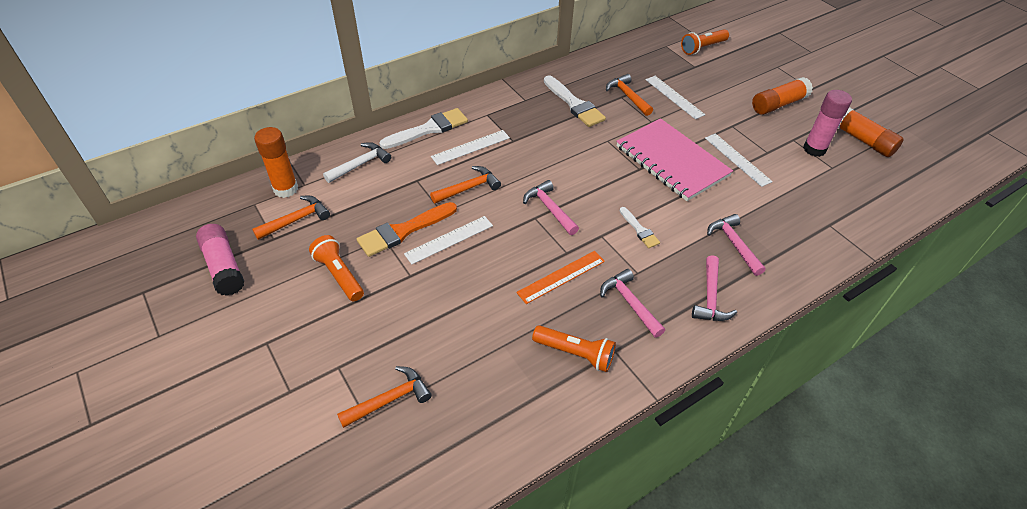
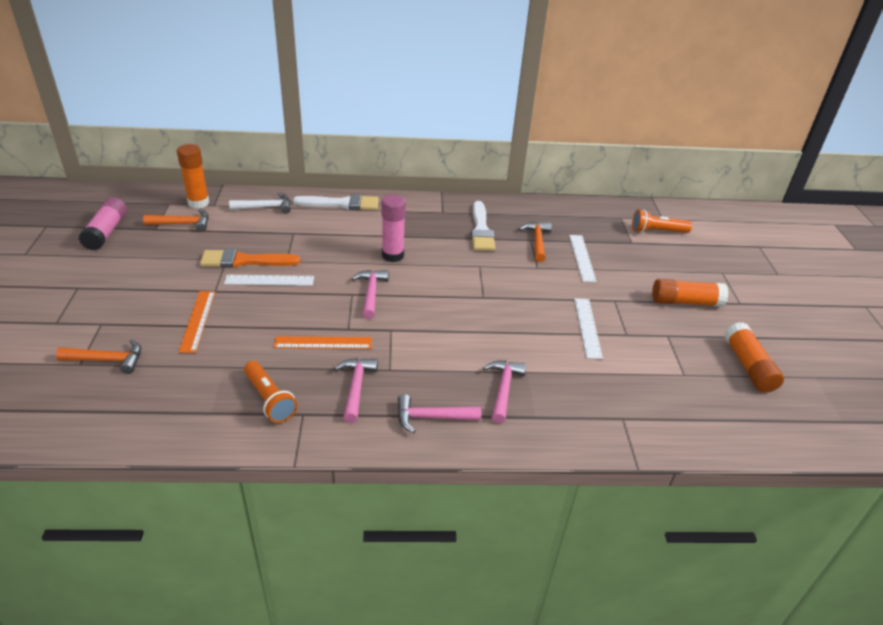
camera: 30 degrees right, 10 degrees down
orange flashlight [309,235,364,301] -> none
orange hammer [430,166,501,203] -> none
white ruler [431,130,510,165] -> none
pink notebook [616,118,733,201] -> none
white brush [620,207,660,248] -> none
pink hammer [692,255,737,321] -> pink hammer turned 45 degrees clockwise [398,394,481,434]
pink glue stick [803,90,852,157] -> pink glue stick moved to [381,194,406,262]
none -> orange ruler [178,291,215,353]

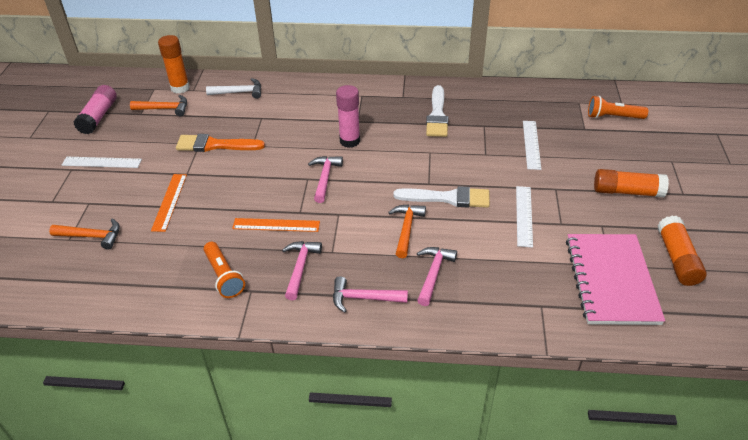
camera: 10 degrees right, 5 degrees up
white ruler [224,275,314,286] -> white ruler moved to [62,157,142,168]
white brush [293,194,379,210] -> white brush moved to [393,186,490,208]
orange hammer [519,222,552,262] -> orange hammer moved to [388,205,426,258]
none -> pink notebook [566,234,665,325]

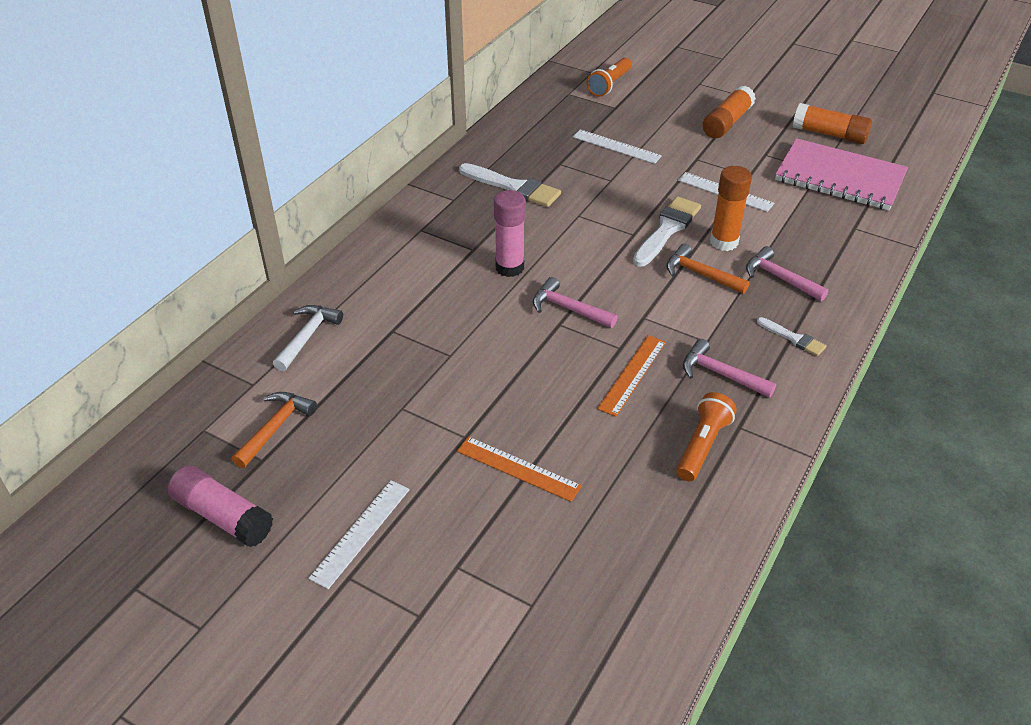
camera: 65 degrees left, 0 degrees up
orange hammer [49,218,120,250] -> none
orange glue stick [158,35,190,94] -> orange glue stick moved to [710,166,752,251]
orange brush [176,134,265,152] -> none
orange flashlight [204,242,245,298] -> orange flashlight turned 60 degrees counterclockwise [676,392,737,481]
pink hammer [333,276,408,313] -> white brush [757,317,826,356]

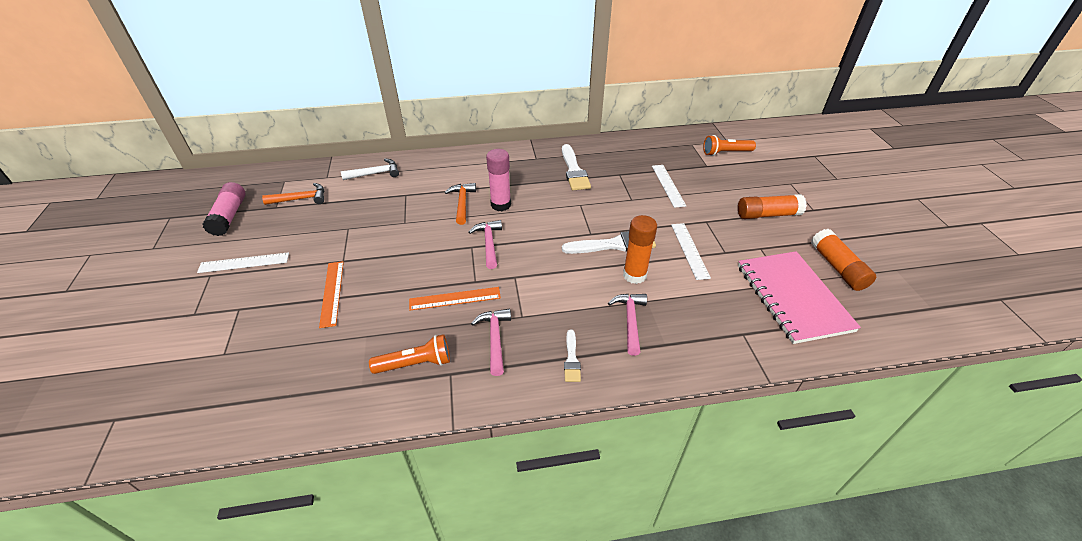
camera: 50 degrees right, 0 degrees up
orange hammer [666,243,749,294] -> orange hammer moved to [445,183,476,225]

